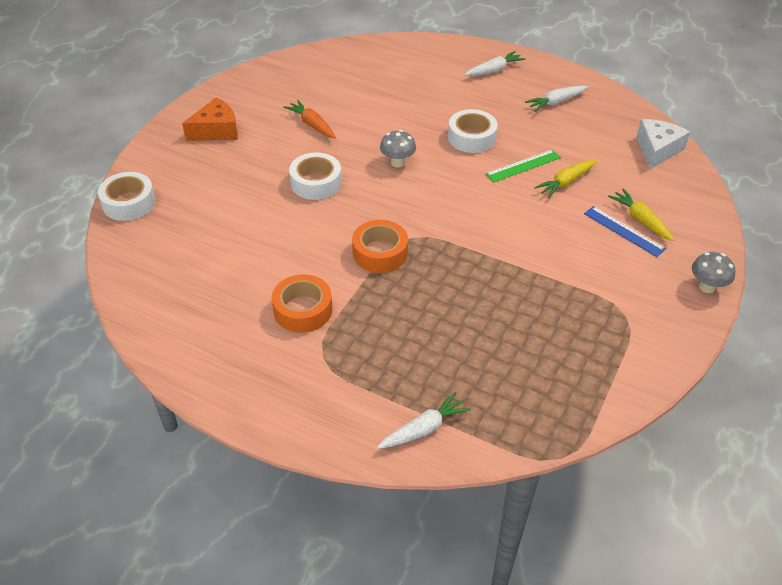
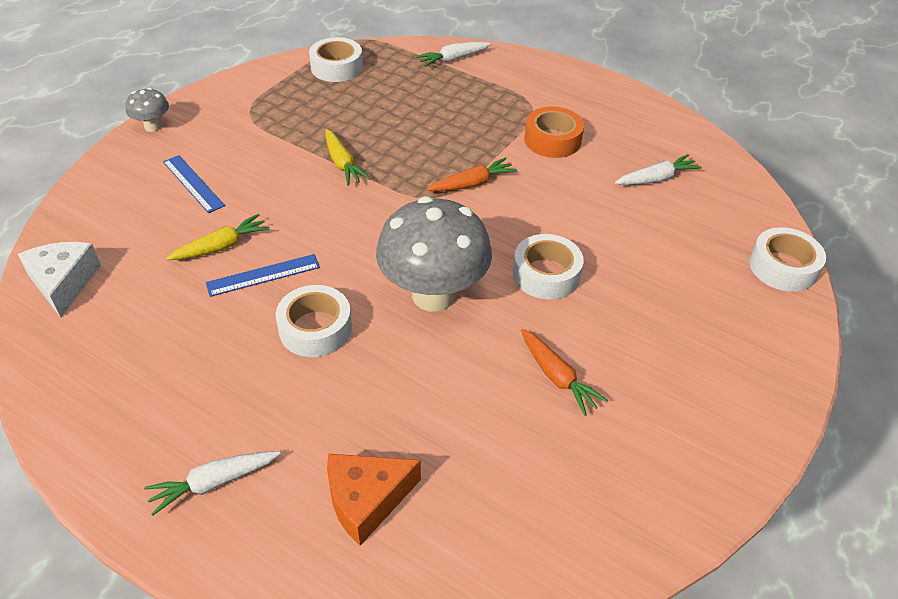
camera: 175 degrees left, 0 degrees up
orange cheese [182,97,238,141] -> orange cheese moved to [327,454,421,546]
orange tape [352,220,408,273] -> orange carrot [427,157,517,191]
grey mushroom [380,130,416,168] -> grey mushroom [376,196,492,312], size x2.19
green ruler [485,149,561,182] -> blue ruler [206,254,320,297]
white carrot [525,85,588,112] -> white carrot moved to [615,154,702,185]
yellow carrot [608,189,674,241] -> yellow carrot moved to [326,129,370,186]
white cheese [636,119,690,169] -> white cheese turned 135 degrees clockwise [18,242,101,318]
none -> white tape [309,37,363,82]

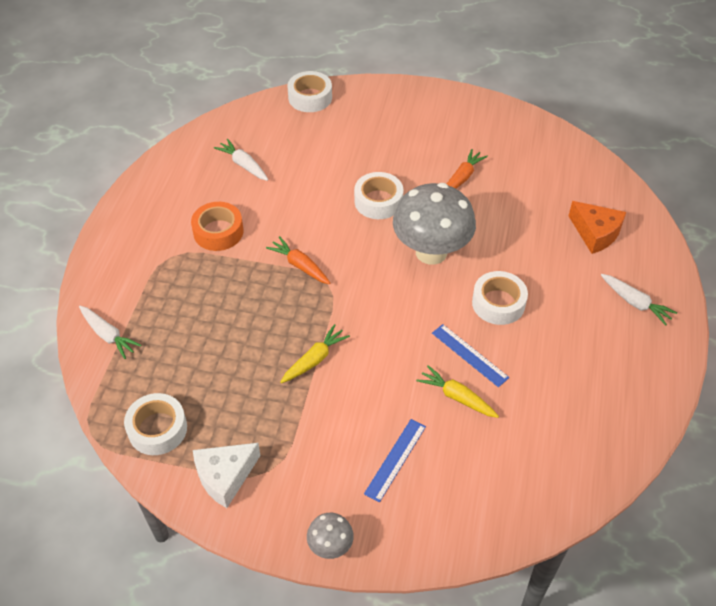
camera: 110 degrees left, 5 degrees up
white cheese [18,242,101,318] -> white cheese moved to [193,443,261,508]

